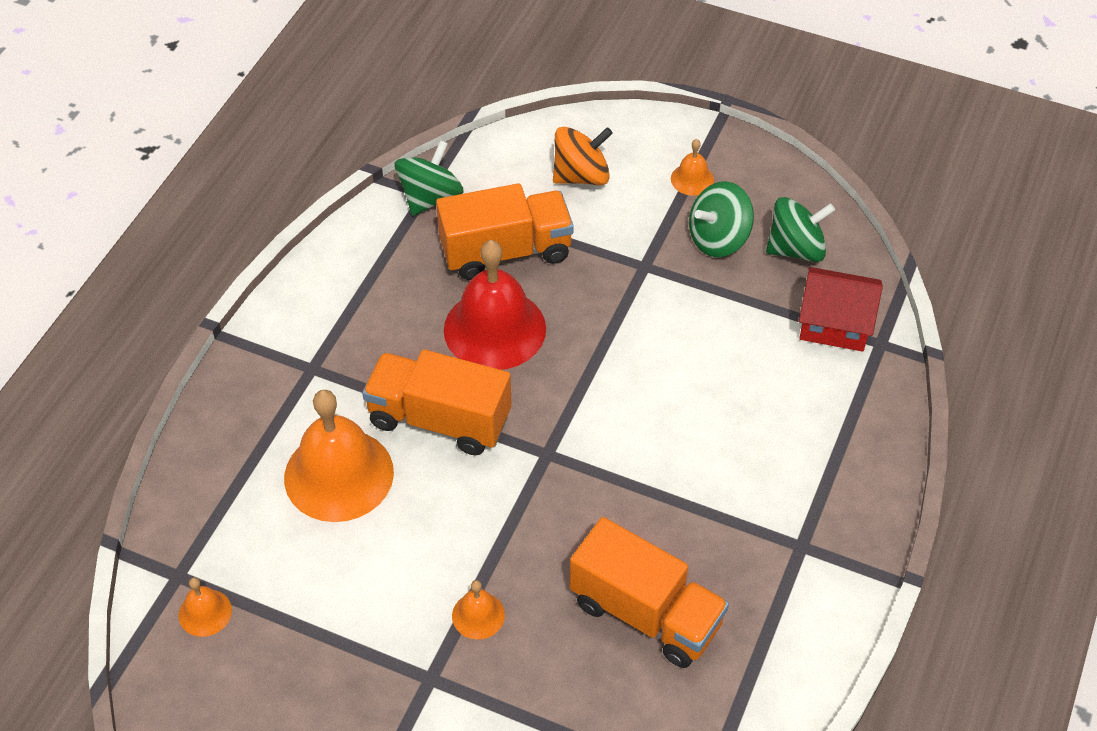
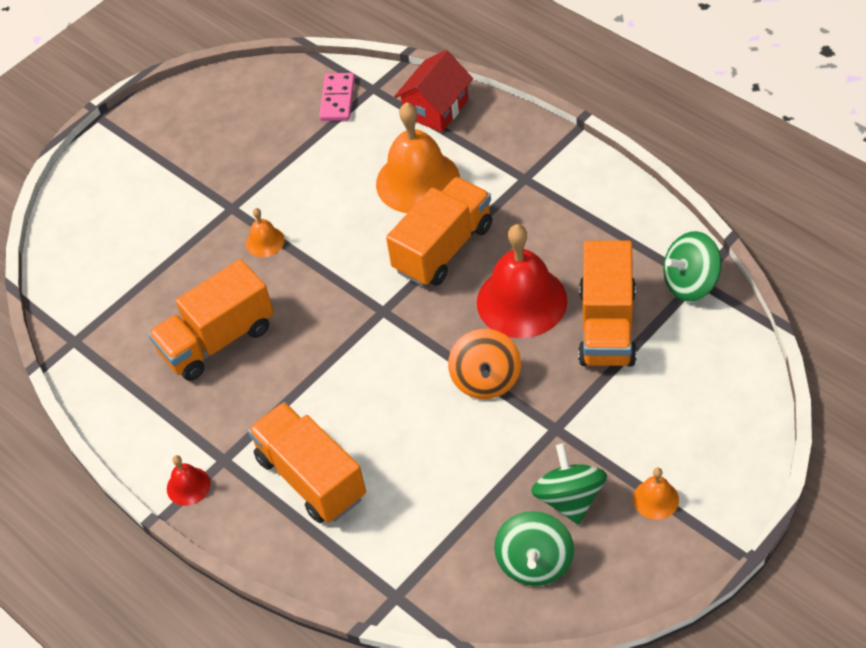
camera: 115 degrees right, 0 degrees up
orange bell [179,577,232,637] -> pink domino [319,73,355,121]
green spinning top [394,140,464,216] -> green spinning top turned 105 degrees clockwise [663,231,721,301]
orange spinning top [553,127,613,185] -> orange spinning top moved to [448,329,521,399]
red house [799,267,883,352] -> red house moved to [394,50,473,132]
none -> red bell [167,455,210,506]
none -> orange truck [248,402,366,523]

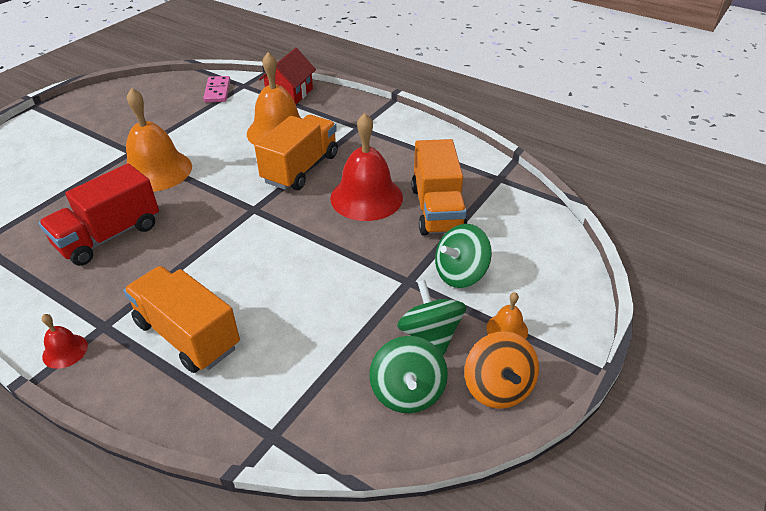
camera: 15 degrees left, 10 degrees down
orange truck [148,259,274,381] -> red truck [39,163,159,266]
orange bell [246,208,285,257] -> orange bell [126,88,192,192], size x2.19
orange spinning top [448,329,521,399] -> orange spinning top moved to [464,331,539,409]
green spinning top [663,231,721,301] -> green spinning top moved to [435,224,492,288]

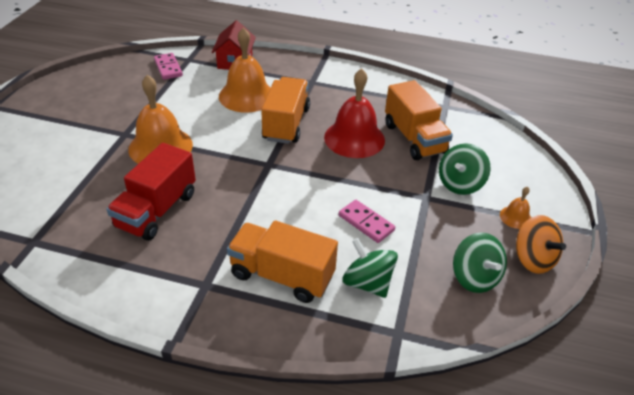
camera: 20 degrees left, 0 degrees up
red bell [42,314,88,369] -> none
green spinning top [397,280,466,355] -> green spinning top moved to [342,238,398,298]
none -> pink domino [339,200,395,243]

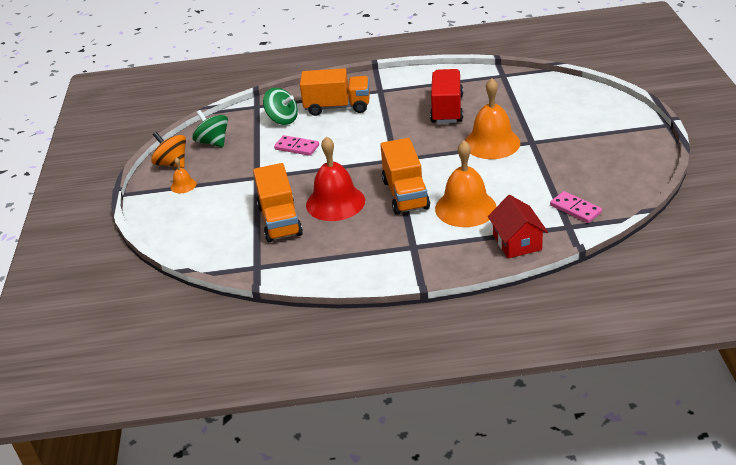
camera: 165 degrees right, 5 degrees down
orange truck [385,80,453,160] -> orange truck turned 150 degrees counterclockwise [253,163,303,242]
green spinning top [439,143,491,195] -> none

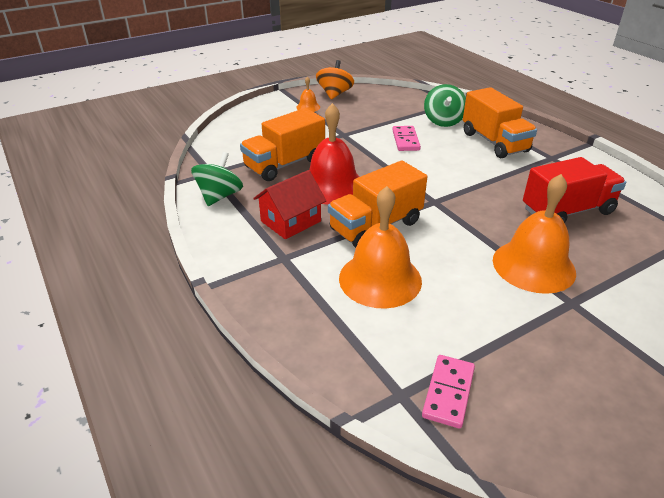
camera: 60 degrees right, 0 degrees up
green spinning top [192,110,228,147] -> green spinning top moved to [191,152,243,206]
red house [488,195,548,259] -> red house moved to [253,170,326,239]

